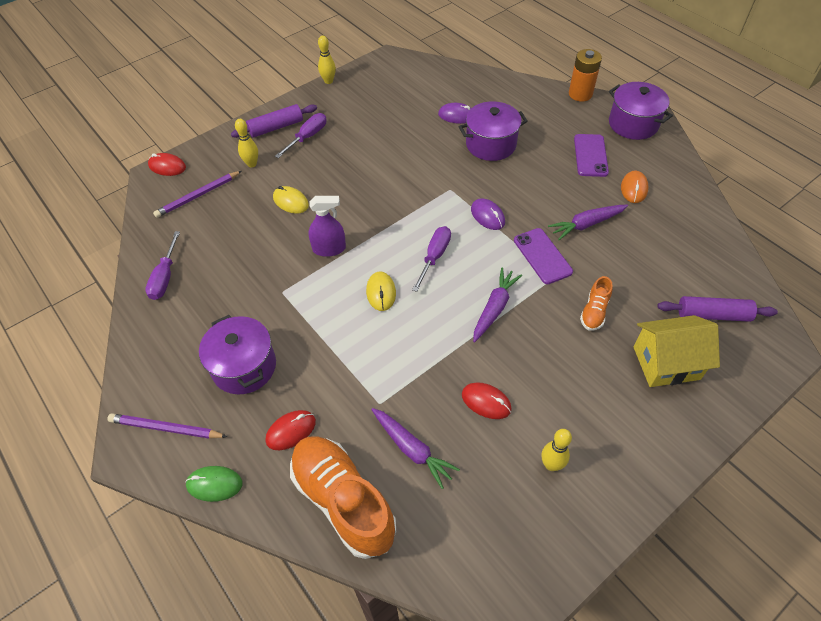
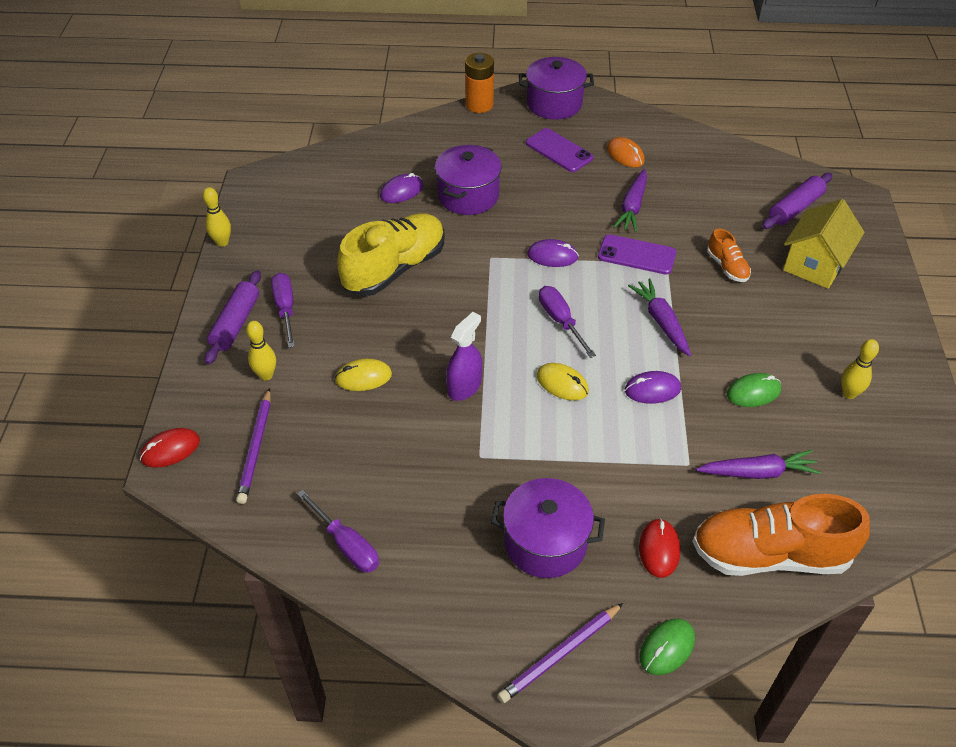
camera: 50 degrees left, 5 degrees down
red mouse [462,383,512,419] -> green mouse [727,373,781,407]
none -> yellow shoe [337,213,445,296]
none -> purple mouse [625,371,681,404]

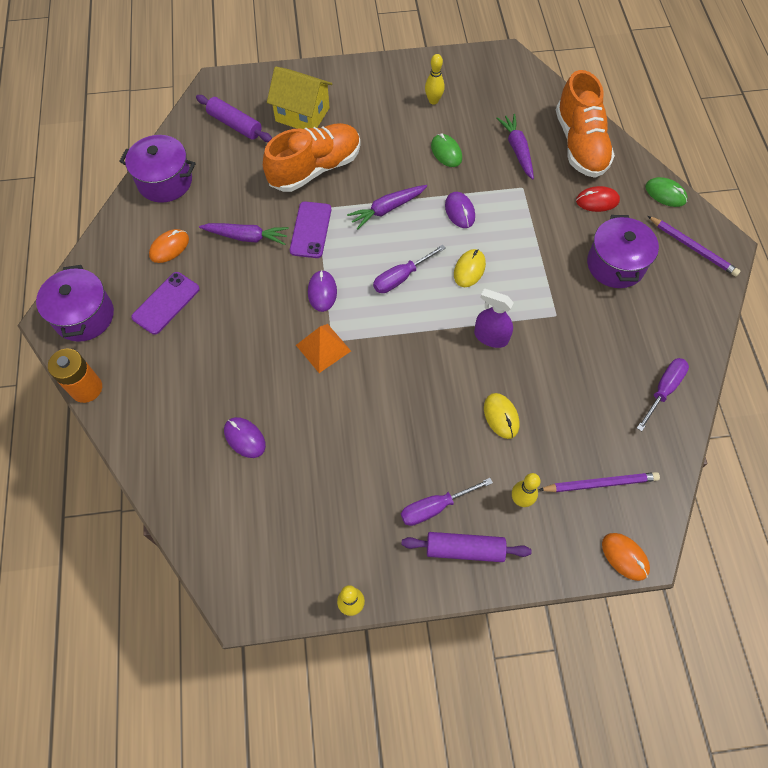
camera: 100 degrees left, 15 degrees up
red mouse [140,428,200,468] -> orange mouse [602,533,650,581]
yellow shoe [337,213,445,296] -> none
purple pot [435,145,502,215] -> purple pot moved to [119,135,196,203]
orange shoe [707,229,751,282] -> orange shoe [263,123,361,192], size x2.13
none -> orange pyramid [296,324,351,373]

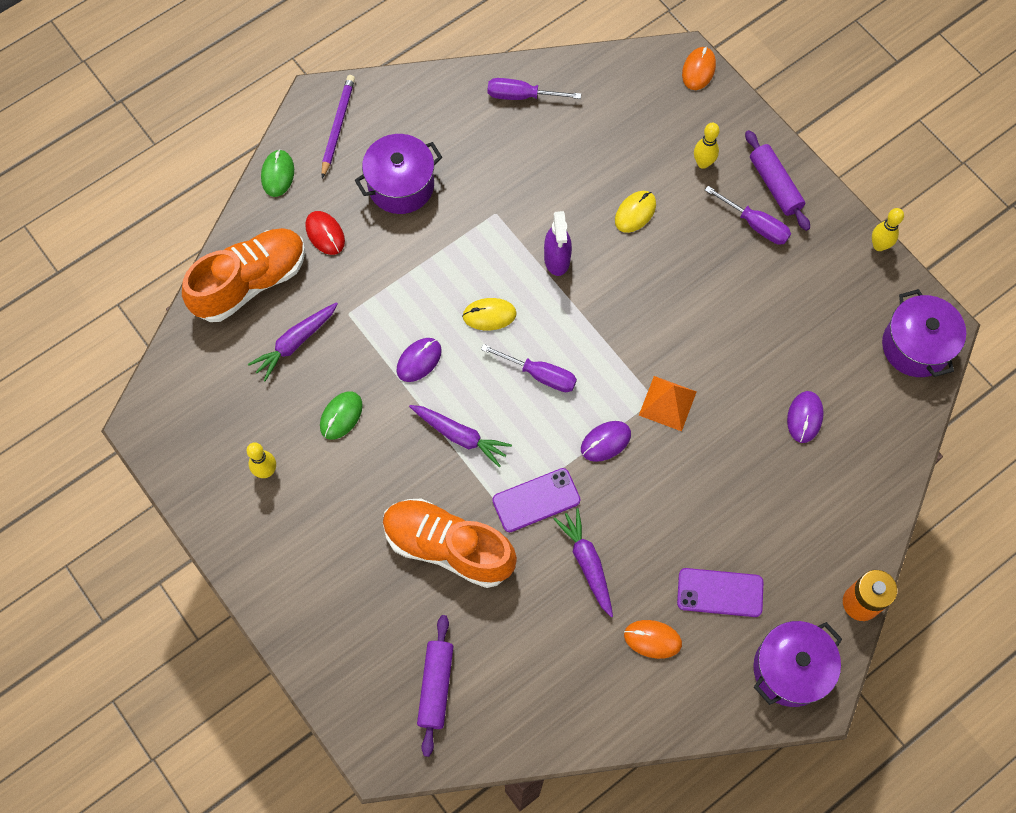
camera: 120 degrees left, 5 degrees up
purple pot [119,135,196,203] -> purple pot moved to [882,289,966,377]
yellow house [267,66,332,129] -> none
purple pencil [538,472,660,492] -> none

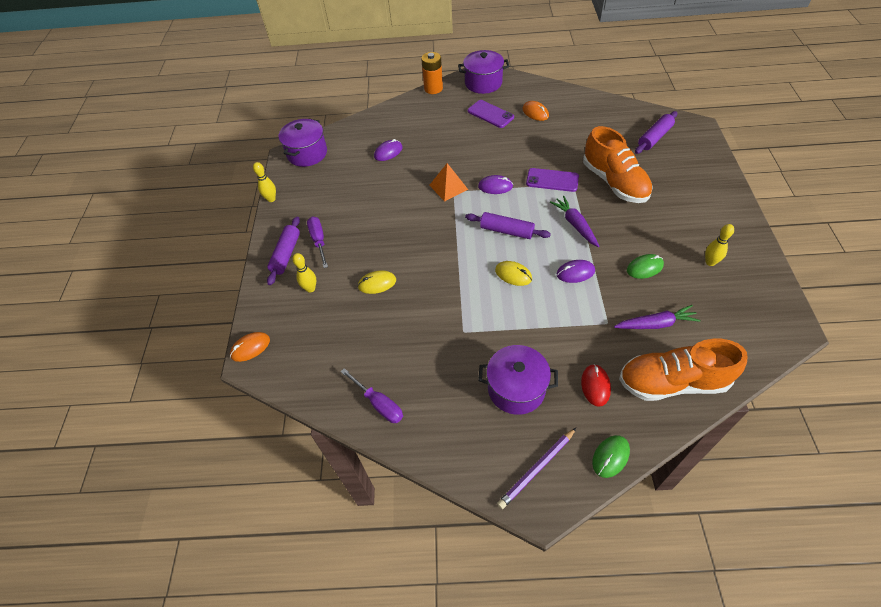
camera: 140 degrees left, 15 degrees down
purple screwdriver [481,344,577,392] -> purple rolling pin [465,212,551,239]
purple spray bottle [544,211,572,276] -> none
purple carrot [554,508,613,617] -> none

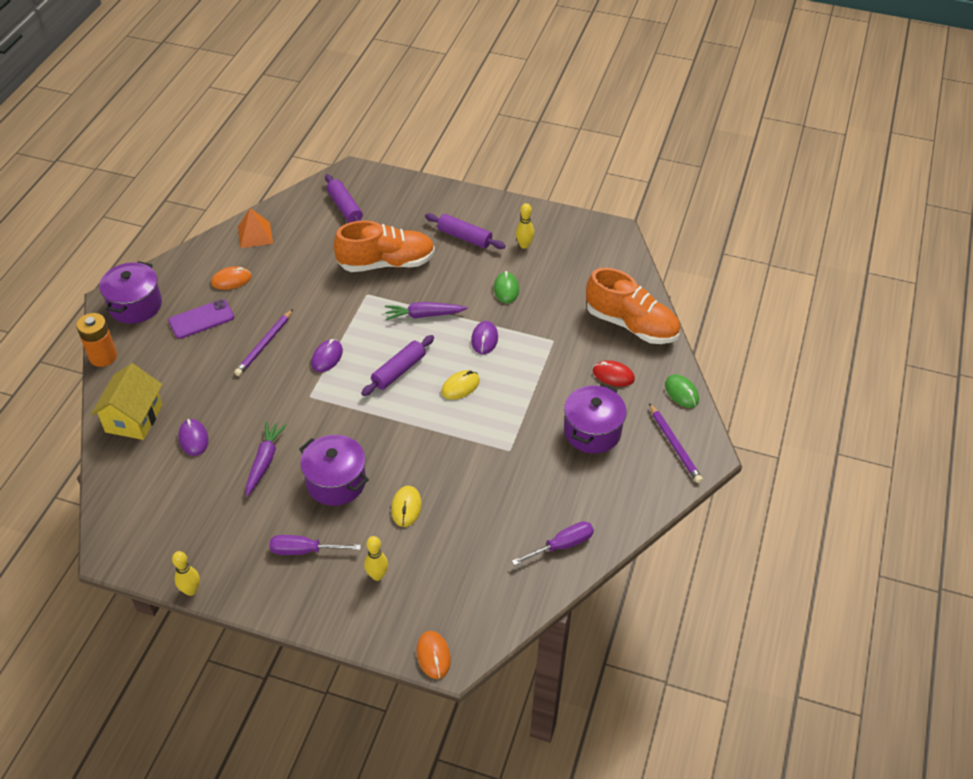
camera: 75 degrees left, 5 degrees down
purple rolling pin [267,216,300,285] -> purple rolling pin moved to [425,213,505,249]
purple pot [279,119,327,167] -> purple pot moved to [299,435,369,506]
orange pyramid [429,163,468,202] -> orange pyramid moved to [238,208,273,248]
purple phone [526,168,579,192] -> none
purple carrot [614,305,701,329] -> purple carrot moved to [246,421,287,496]
orange shoe [619,339,748,401] -> orange shoe turned 75 degrees counterclockwise [586,268,680,344]
none -> yellow house [91,363,163,440]
none -> purple pencil [234,309,293,376]

